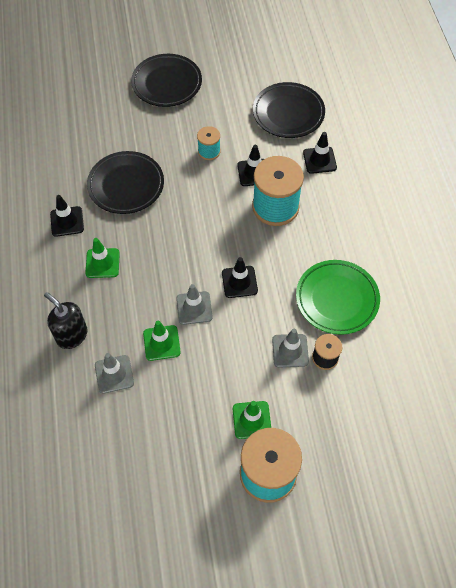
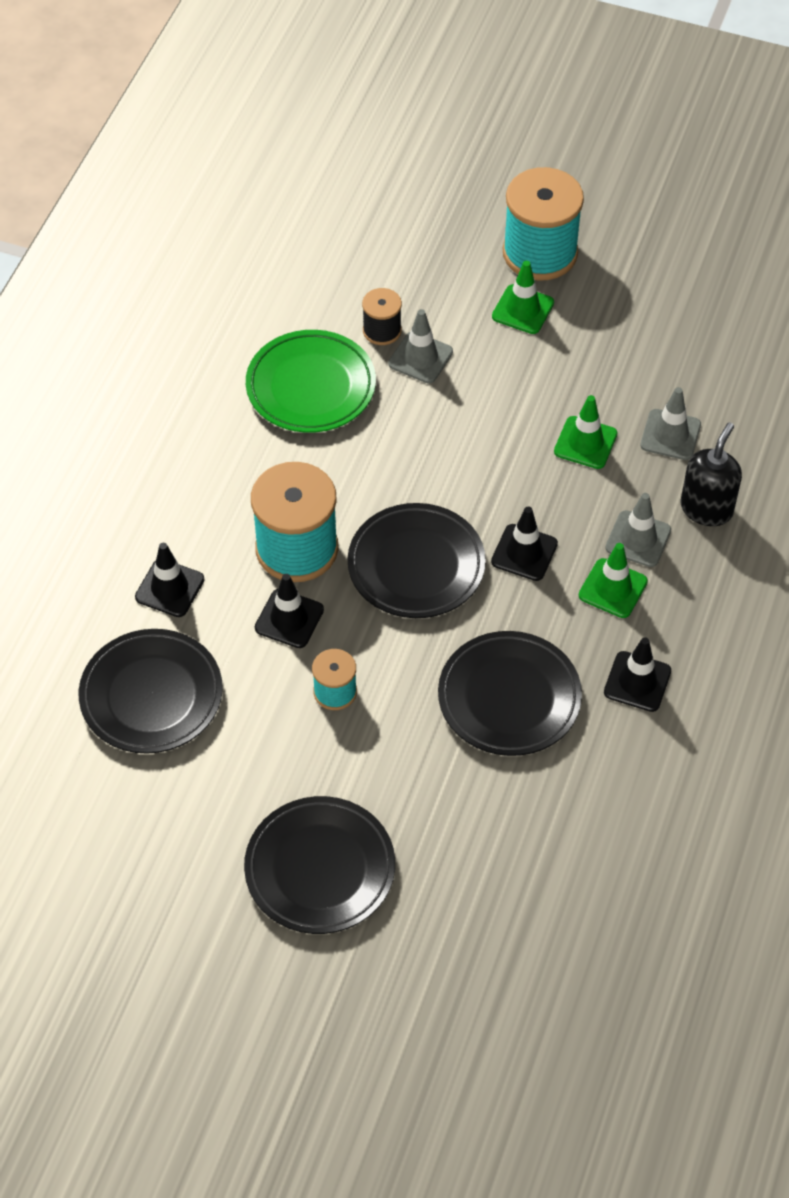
camera: 150 degrees left, 5 degrees down
black soap dispenser [44,292,88,349] -> black soap dispenser turned 135 degrees counterclockwise [681,422,742,526]
grey traffic cone [176,284,213,325] -> grey traffic cone moved to [605,493,671,567]
black traffic cone [222,257,258,298] -> black traffic cone moved to [491,507,558,581]
none -> black plate [348,503,486,618]

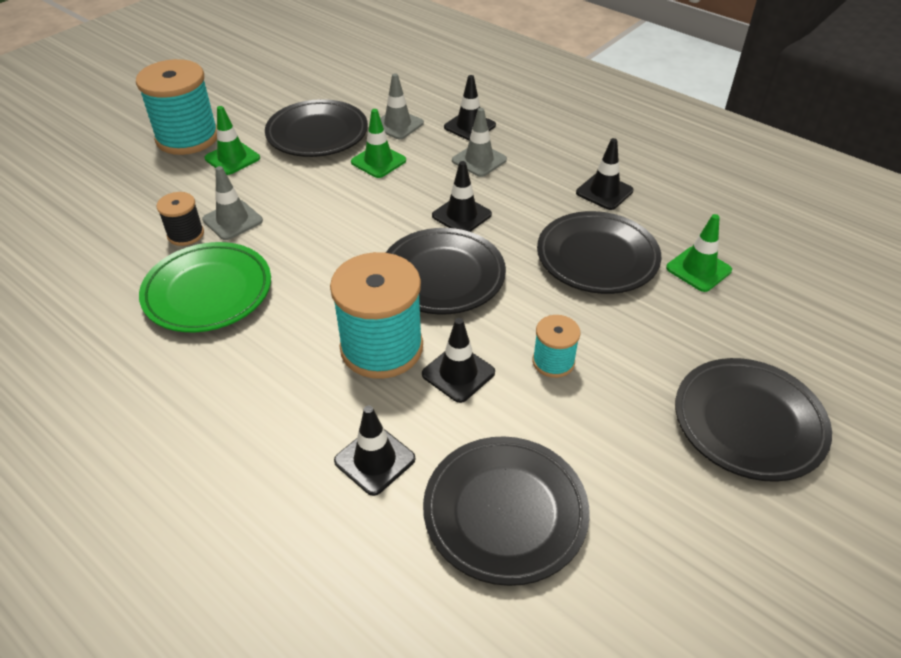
camera: 70 degrees left, 10 degrees down
green traffic cone [579,543,648,618] -> green traffic cone moved to [666,214,732,292]
black soap dispenser [681,422,742,526] -> black traffic cone [444,75,496,141]
none -> black plate [265,99,368,157]

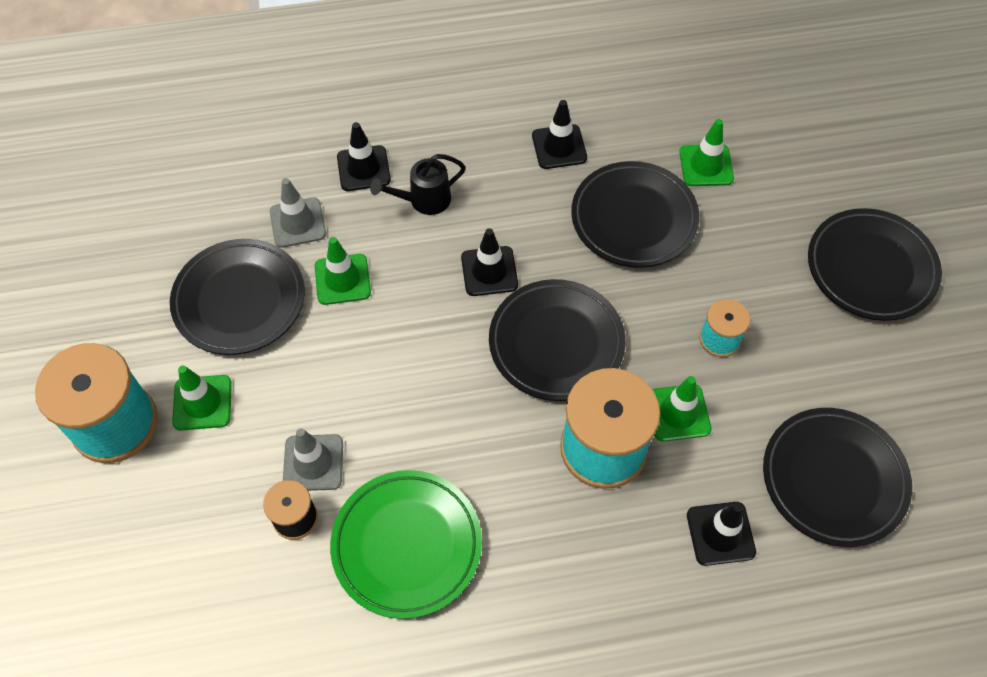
camera: 50 degrees left, 15 degrees up
black traffic cone [422,318,495,403] -> green traffic cone [652,376,711,442]
grey traffic cone [452,108,507,177] -> black watering can [370,154,466,215]

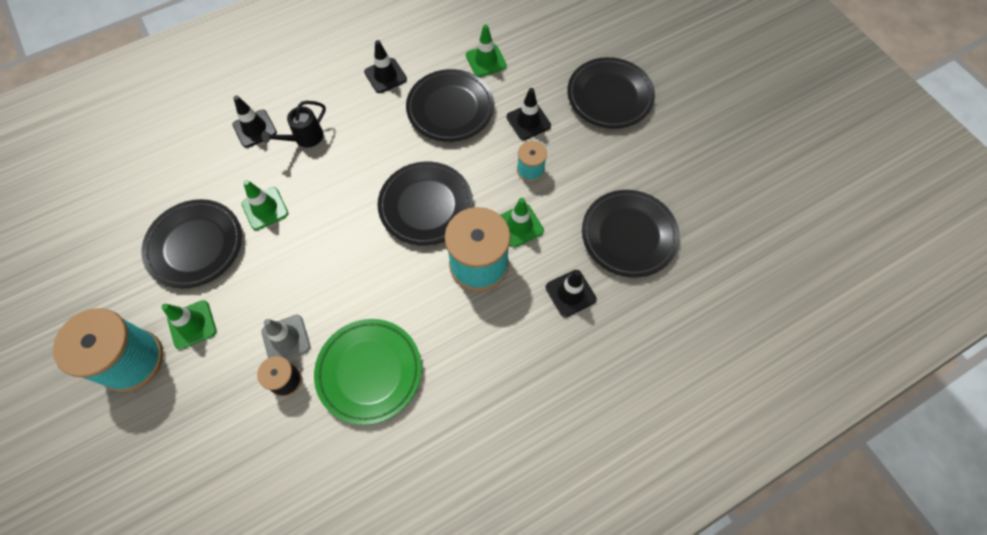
camera: 20 degrees left, 5 degrees up
grey traffic cone [270,178,326,248] -> none
black traffic cone [461,228,518,296] -> black traffic cone moved to [507,88,551,140]

